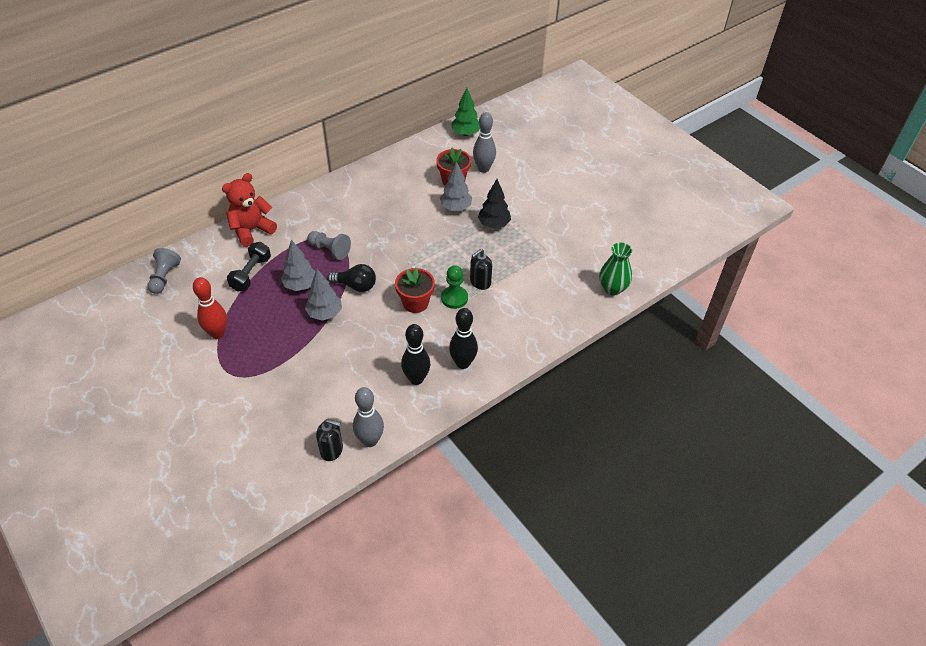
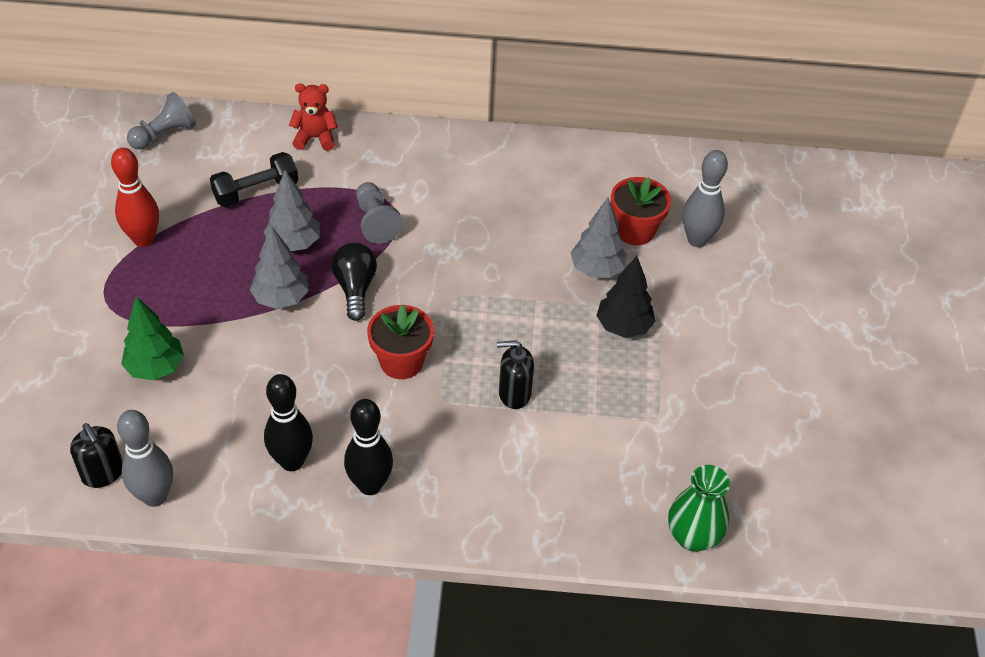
camera: 40 degrees right, 0 degrees up
red teddy bear [222,173,277,247] -> red teddy bear [289,83,338,151], size x0.65
black light bulb [328,264,376,292] -> black light bulb turned 150 degrees counterclockwise [332,243,377,321]
green pawn [441,265,468,309] -> none
green tree [451,88,480,136] -> green tree moved to [121,296,184,380]

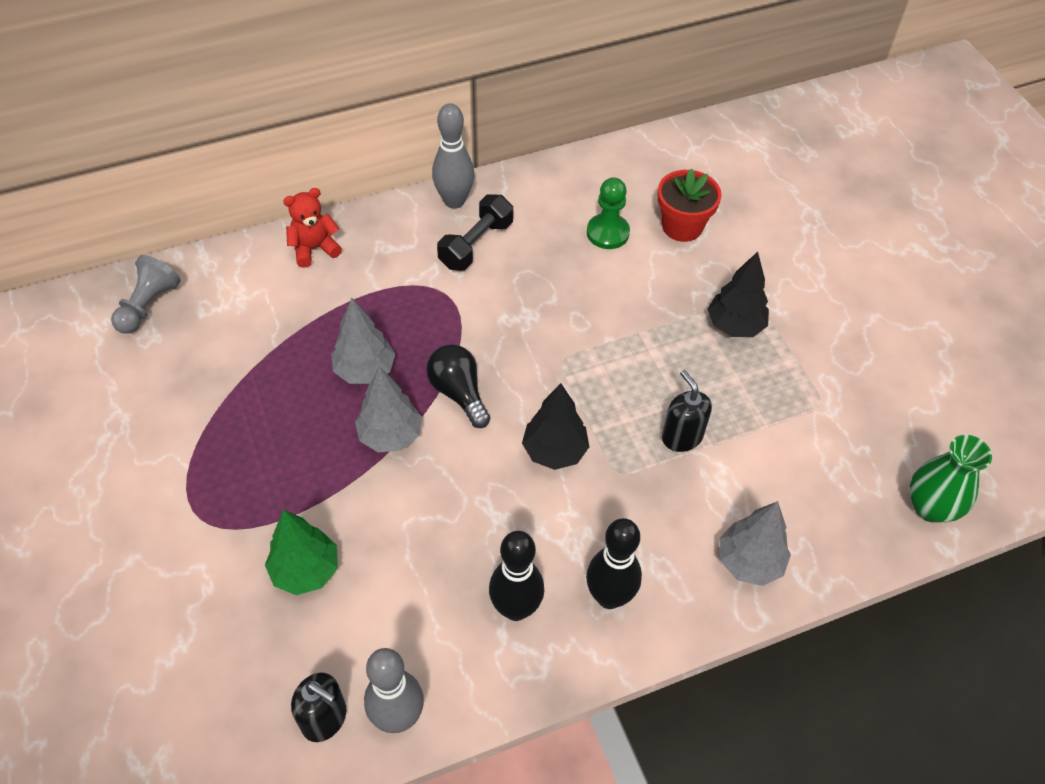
camera: 25 degrees left, 5 degrees up
red bowling pin [111,148,159,247] -> none
black dumbbell [210,152,298,208] -> black dumbbell moved to [437,195,513,271]
grey pawn [356,182,403,244] -> none
red flower pot [367,305,434,379] -> black tree [522,383,589,470]
black soap dispenser [497,340,534,409] -> black soap dispenser turned 90 degrees clockwise [662,370,712,452]
grey tree [571,197,627,278] -> grey tree moved to [719,501,791,586]
grey bowling pin [683,150,728,247] -> grey bowling pin moved to [432,103,474,209]
none -> green pawn [587,178,630,249]

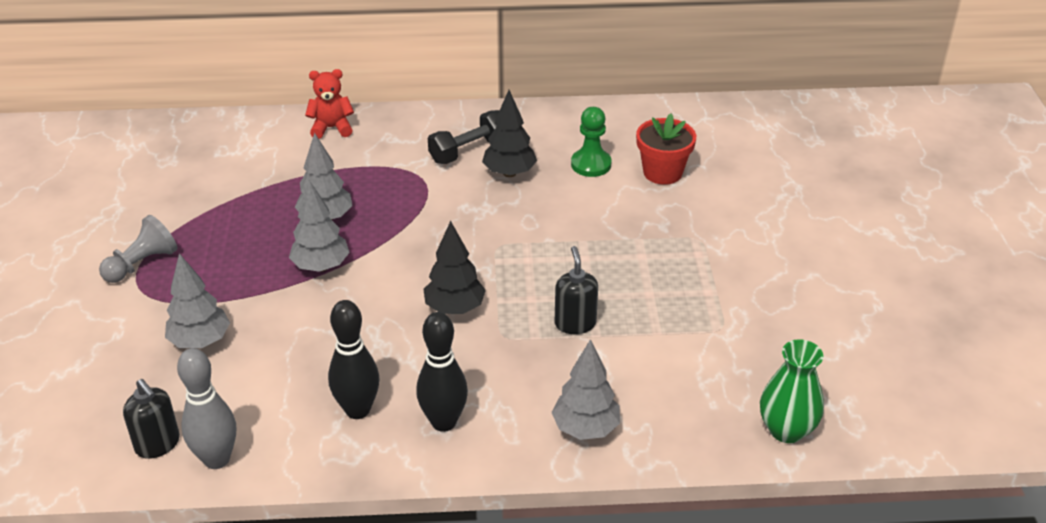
camera: 20 degrees right, 15 degrees down
grey pawn [111,255,181,334] -> grey pawn moved to [99,215,177,283]
green tree [265,510,338,595] -> grey tree [165,253,230,348]
black light bulb [426,344,491,428] -> none
grey bowling pin [432,103,474,209] -> none
black tree [708,252,769,337] -> black tree moved to [482,90,537,177]

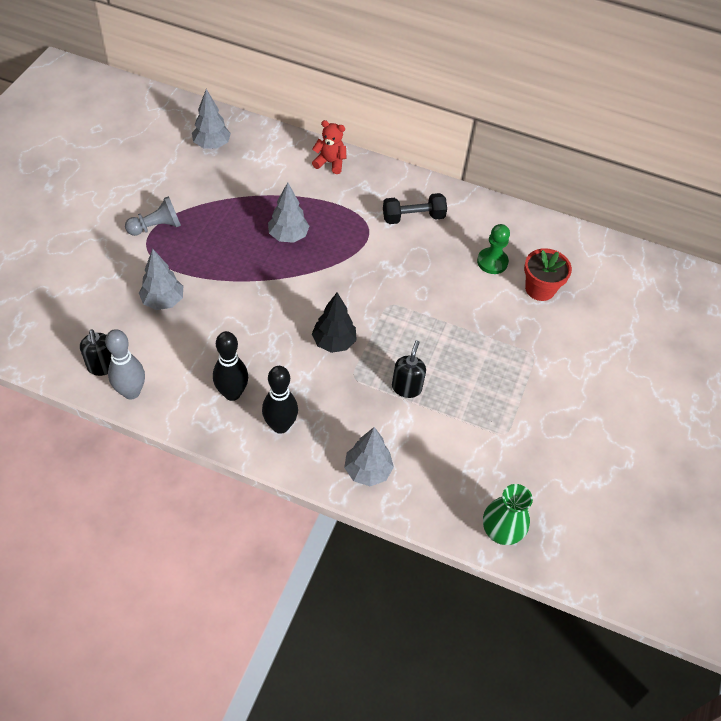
camera: 20 degrees right, 15 degrees up
grey tree [289,180,350,272] -> grey tree moved to [192,89,231,149]
black tree [482,90,537,177] -> none

